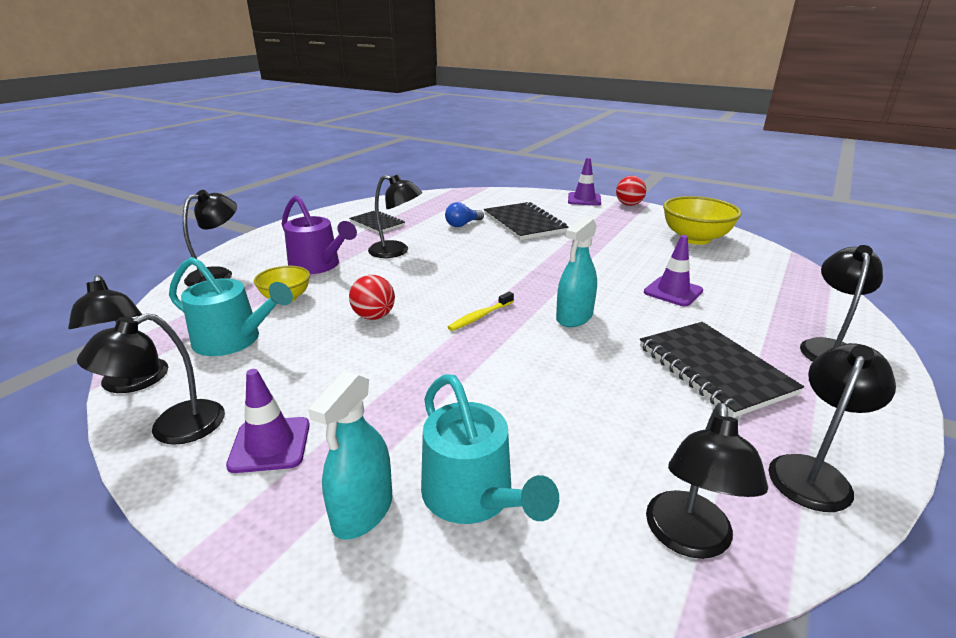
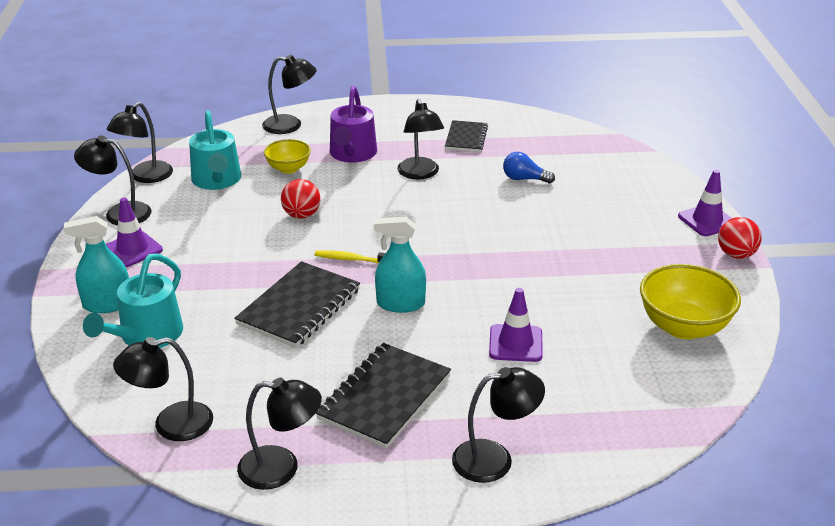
camera: 55 degrees right, 5 degrees up
black notebook [484,202,568,240] -> black notebook moved to [234,261,360,348]

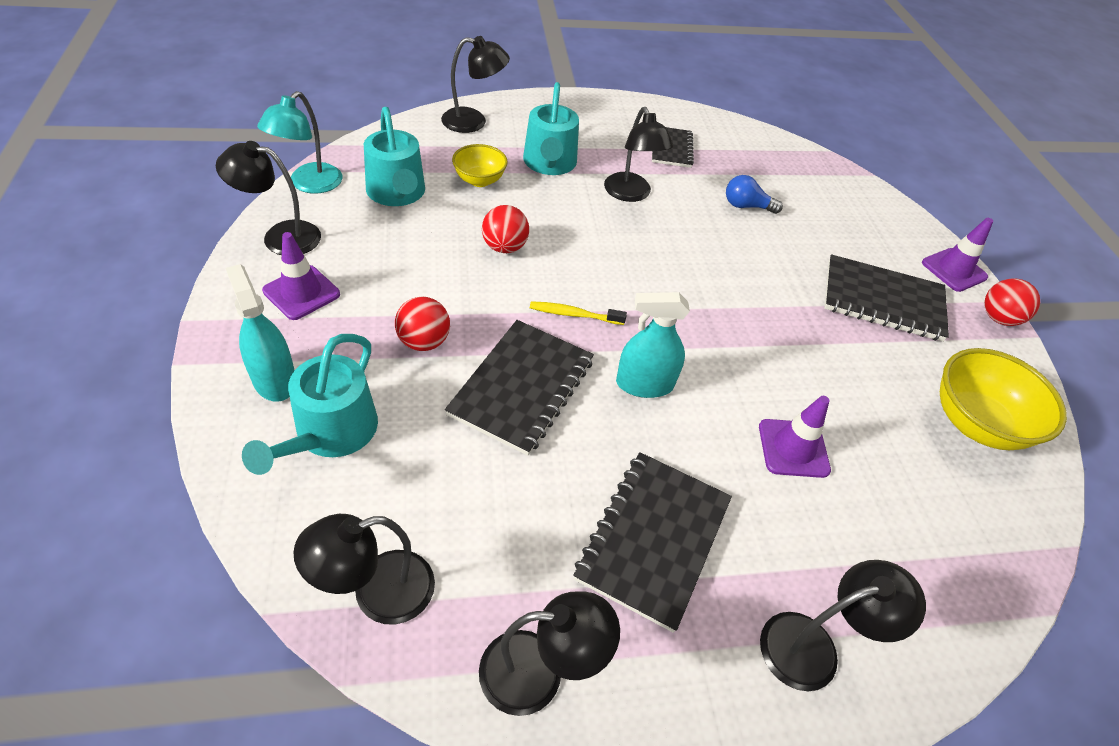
camera: 10 degrees left, 15 degrees up
turquoise spray bottle [64,216,129,313] -> turquoise spray bottle turned 75 degrees clockwise [225,264,295,402]
black lamp [107,102,173,183] -> turquoise lamp [257,91,342,194]
purple watering can [330,86,377,162] -> turquoise watering can [523,82,579,175]
none -> red ball [395,297,450,351]
none -> black notebook [824,254,949,342]

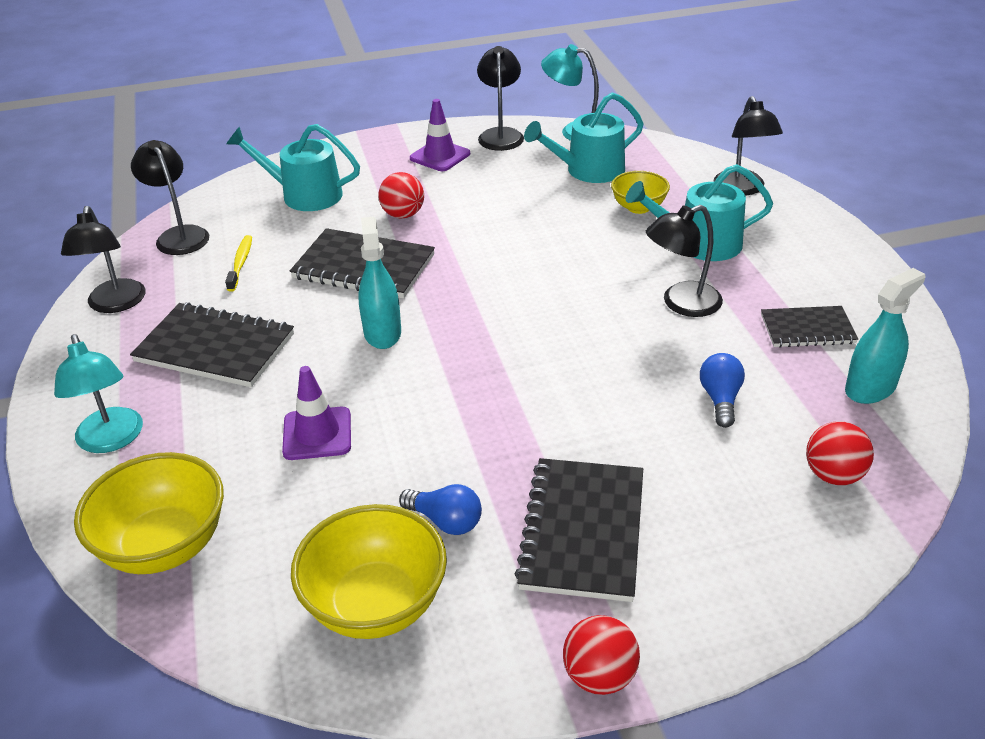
camera: 90 degrees right, 10 degrees down
turquoise spray bottle [225,264,295,402] -> turquoise spray bottle moved to [845,268,925,404]
red ball [482,205,529,253] -> red ball moved to [806,421,874,485]
yellow toothbrush [530,301,627,325] -> yellow toothbrush moved to [225,235,252,292]
black lamp [760,560,926,691] -> turquoise lamp [54,334,143,453]
purple traffic cone [922,218,993,292] -> none
none -> yellow bowl [74,452,224,574]
none -> blue light bulb [399,484,482,535]

